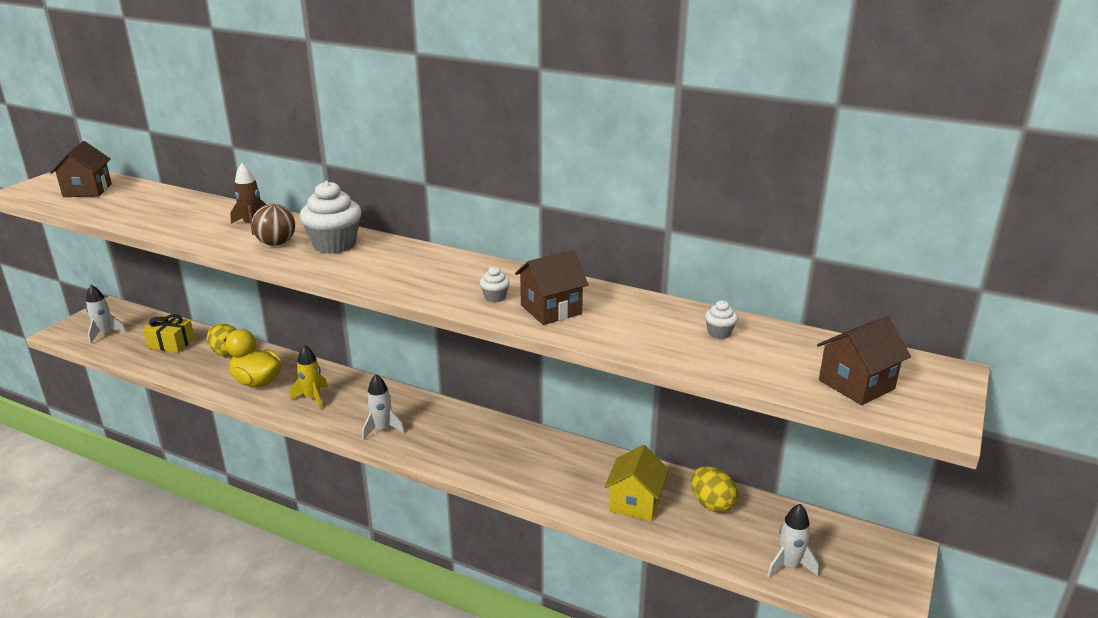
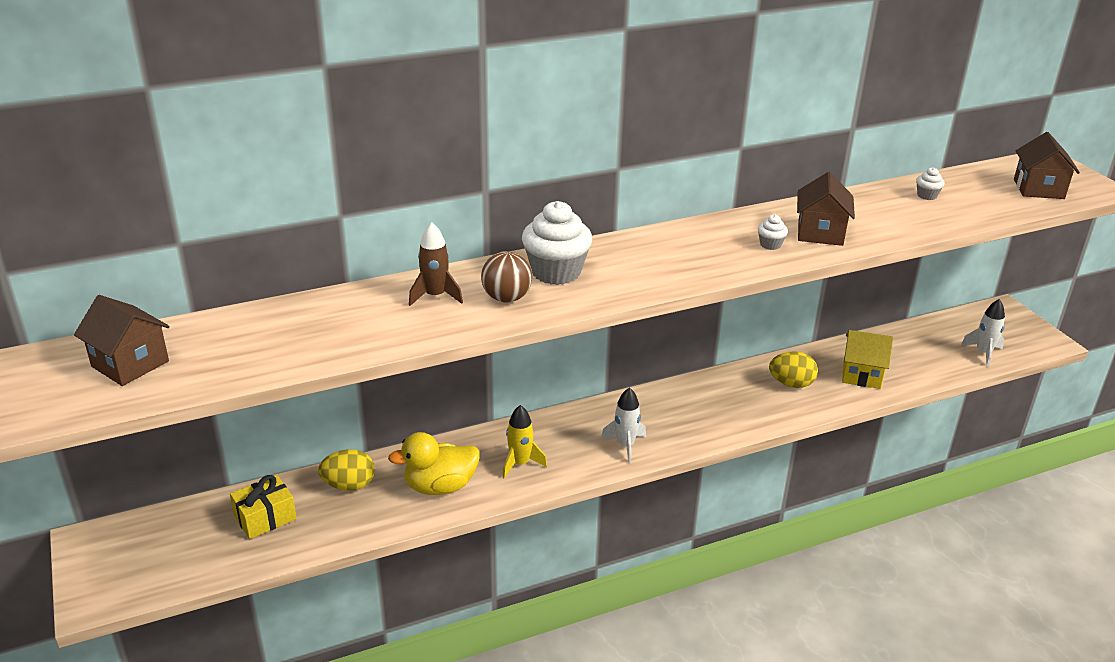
camera: 50 degrees left, 5 degrees up
white rocket [86,285,126,344] -> none
yellow house [604,445,669,521] -> yellow house turned 45 degrees counterclockwise [842,330,893,389]
yellow egg [691,466,738,513] -> yellow egg moved to [769,352,818,388]

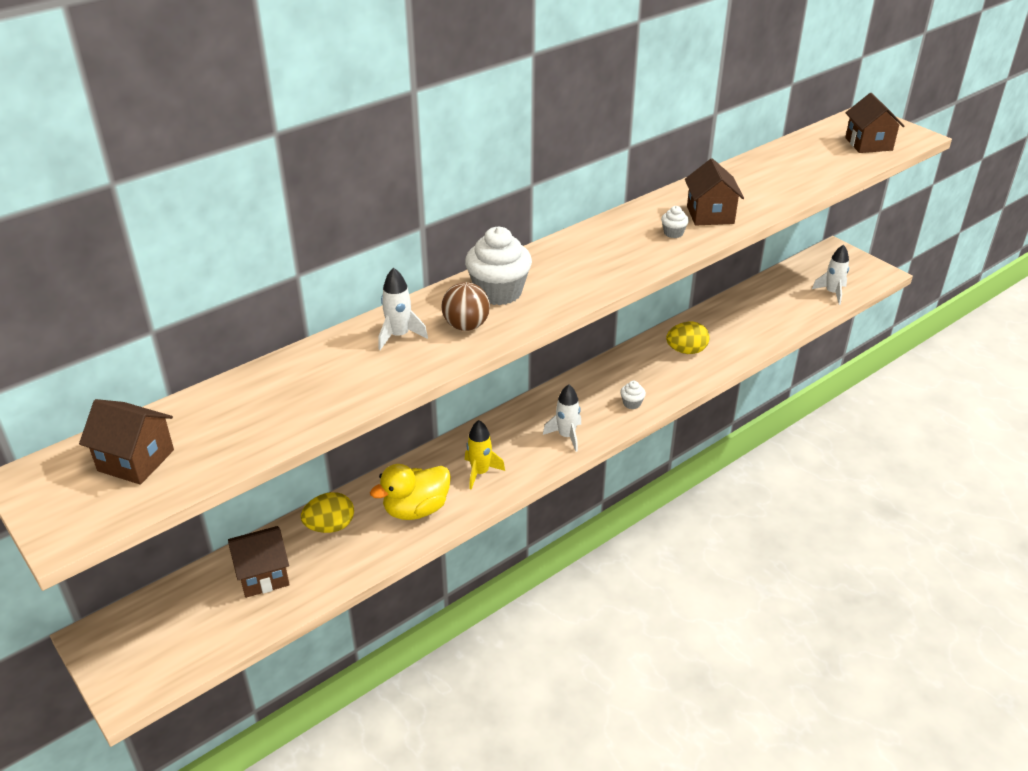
camera: 15 degrees left, 5 degrees up
yellow gift [230,475,297,539] -> brown house [228,526,290,598]
brown rocket [409,222,463,306] -> white rocket [378,268,428,350]
yellow house [842,330,893,389] -> none
white cupcake [916,167,945,200] -> white cupcake moved to [620,381,646,409]

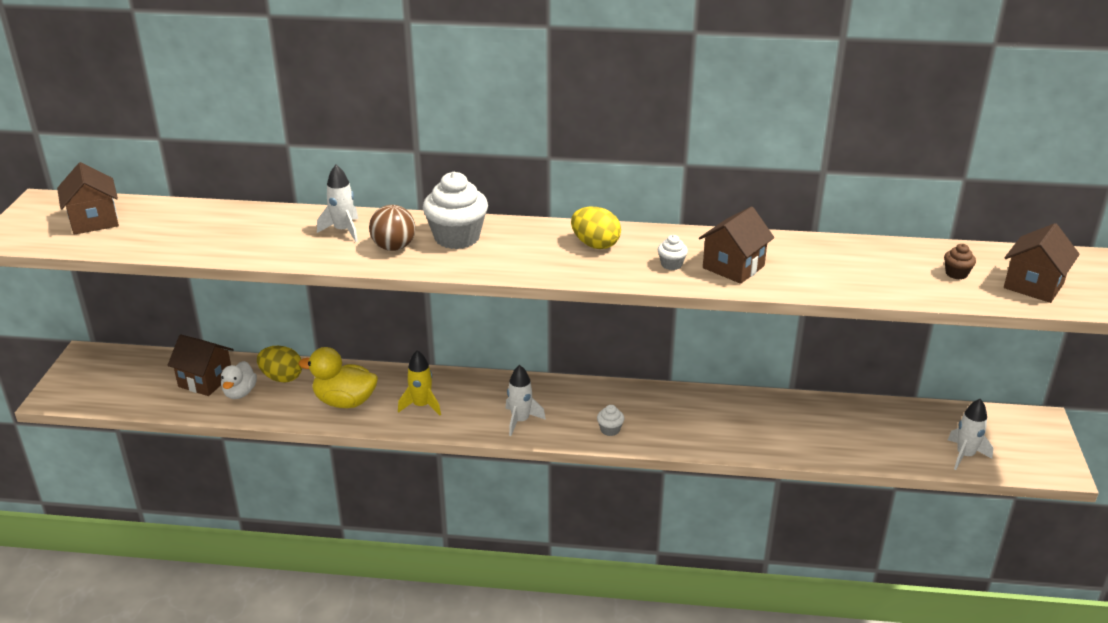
camera: 45 degrees right, 5 degrees down
yellow egg [666,322,710,354] -> yellow egg moved to [571,207,621,249]
none -> white duck [221,361,257,399]
none -> brown cupcake [944,244,976,279]

